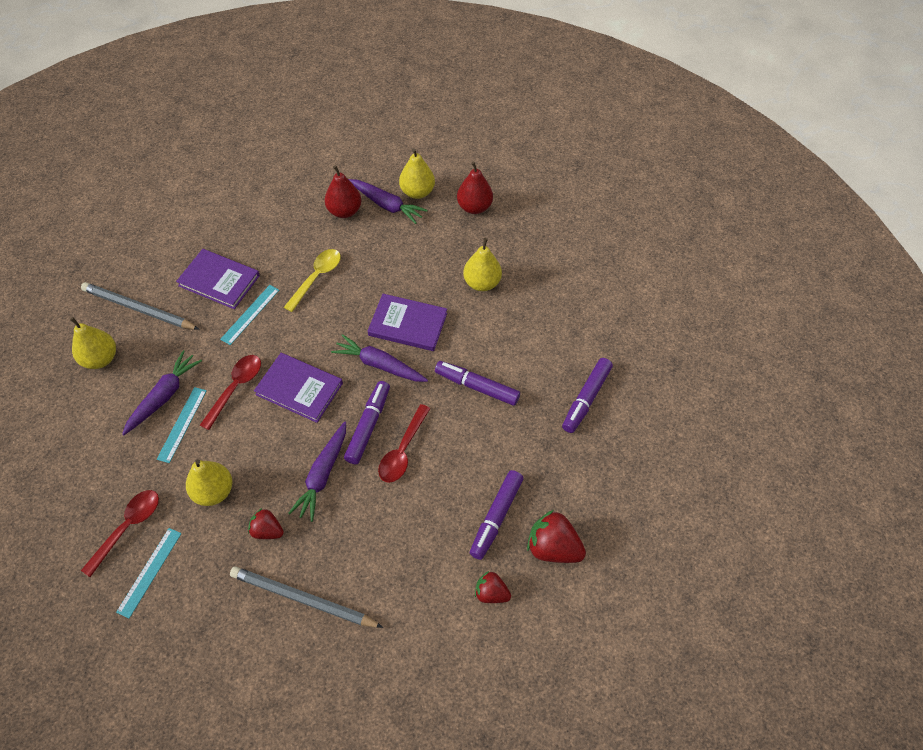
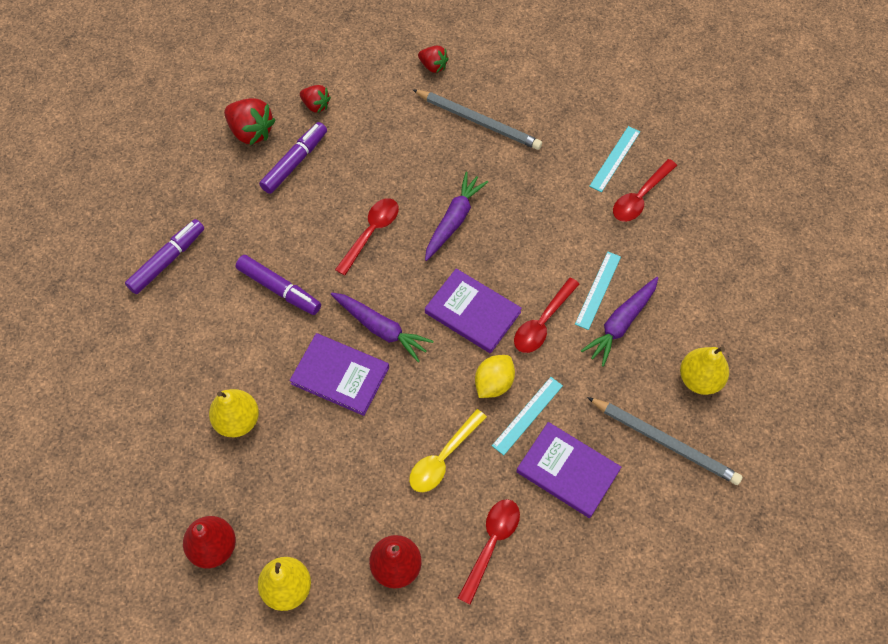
camera: 170 degrees left, 5 degrees up
yellow pear [186,459,233,506] -> none
red strawberry [248,508,284,539] -> red strawberry moved to [418,46,449,73]
purple marker [344,381,390,464] -> none
purple carrot [348,179,428,224] -> none
none -> red spoon [458,499,520,605]
none -> yellow lemon [475,355,515,398]

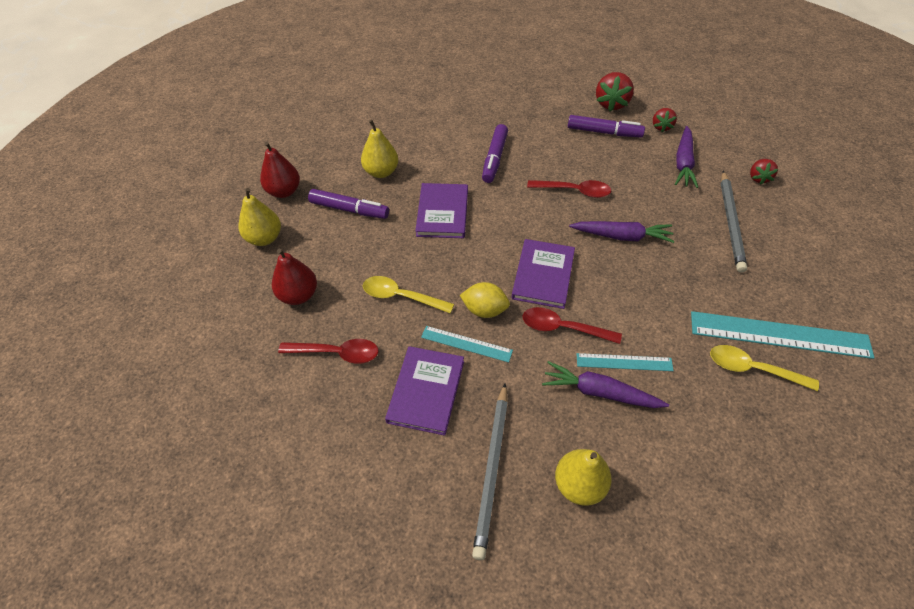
camera: 70 degrees right, 10 degrees down
purple marker [125,219,204,294] -> purple marker moved to [308,189,389,219]
purple carrot [331,293,434,362] -> purple carrot moved to [675,126,698,188]
turquoise ruler [590,126,640,192] -> turquoise ruler [691,311,875,359], size x1.86
red spoon [613,159,677,222] -> yellow spoon [710,345,819,391]

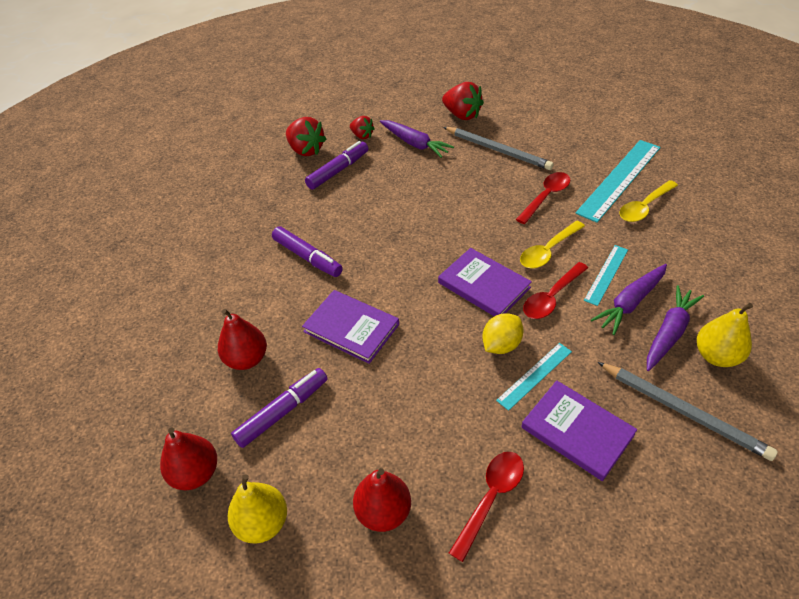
camera: 60 degrees left, 5 degrees down
yellow pear [361,119,398,178] -> red pear [218,309,267,370]
yellow spoon [363,276,454,313] -> yellow spoon moved to [520,221,585,269]
red spoon [527,180,611,198] -> red spoon moved to [516,172,571,224]
purple carrot [569,221,674,243] -> purple carrot moved to [647,285,704,371]
red strawberry [750,159,778,185] -> red strawberry [442,82,484,120], size x1.65

